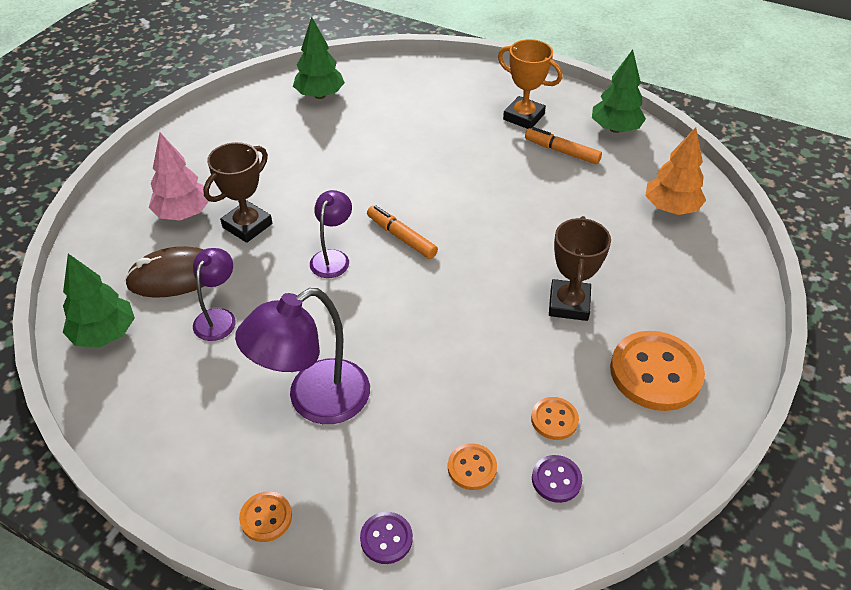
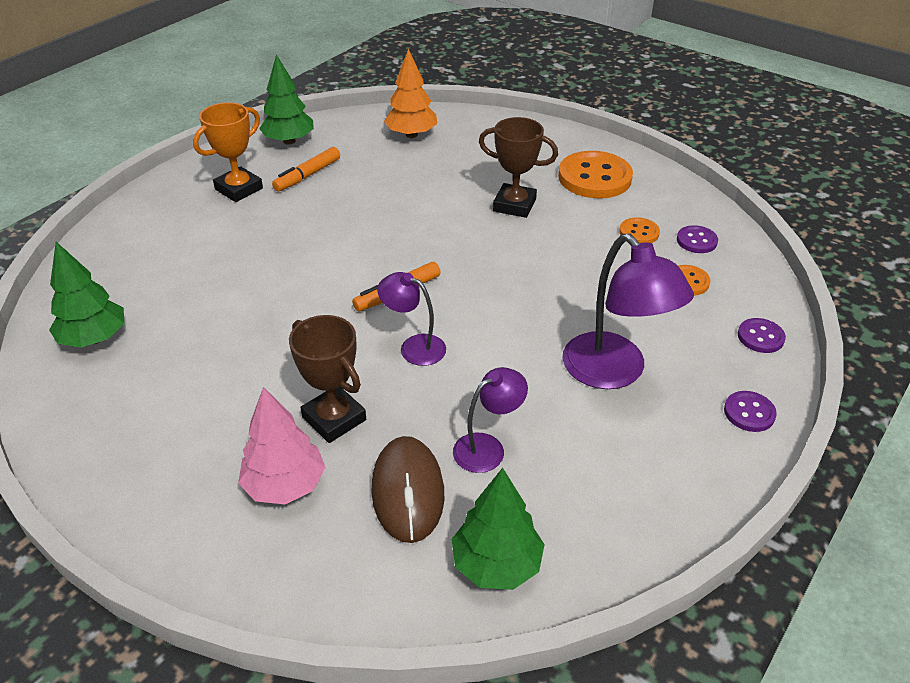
camera: 80 degrees left, 5 degrees down
purple lamp [193,248,236,341] -> purple lamp turned 120 degrees clockwise [453,367,528,473]
orange button [239,491,292,542] -> purple button [724,391,777,432]

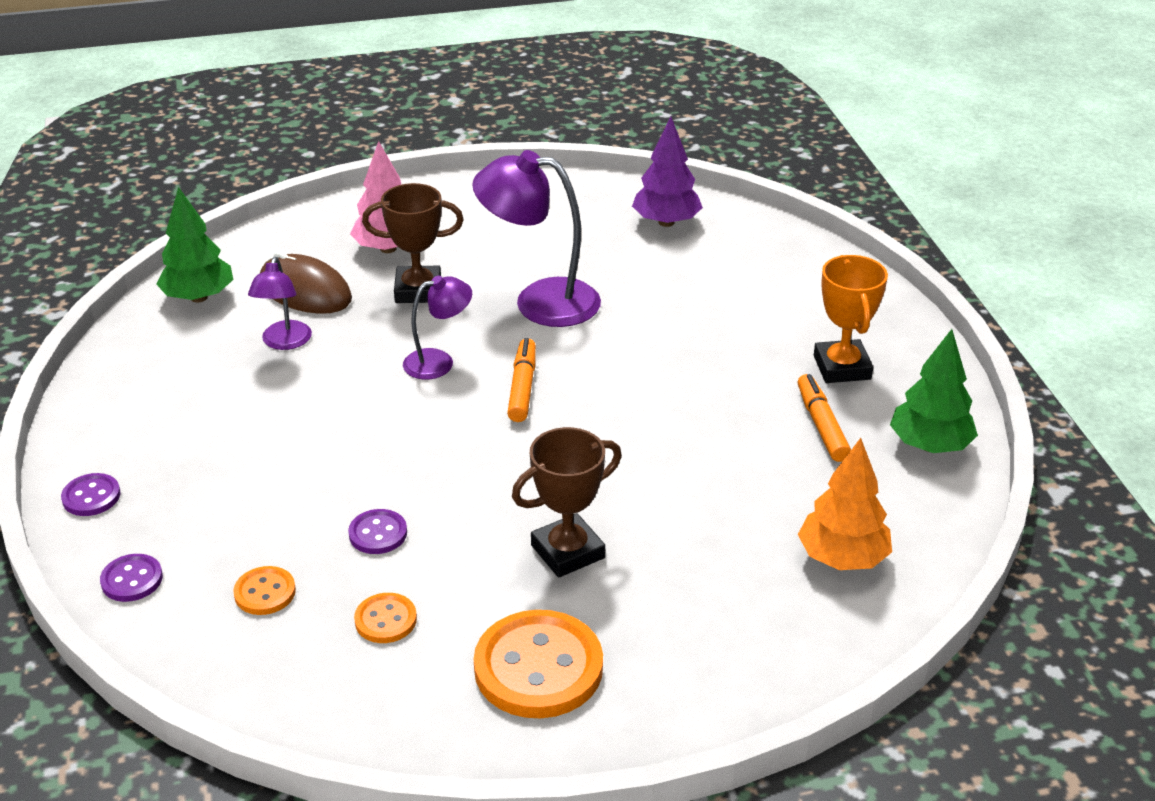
camera: 130 degrees right, 5 degrees down
green tree [49,242,124,348] -> purple tree [632,117,703,227]
purple lamp [562,234,694,389] -> purple lamp moved to [472,150,601,327]
purple button [677,225,718,253] -> purple button moved to [348,509,407,554]

